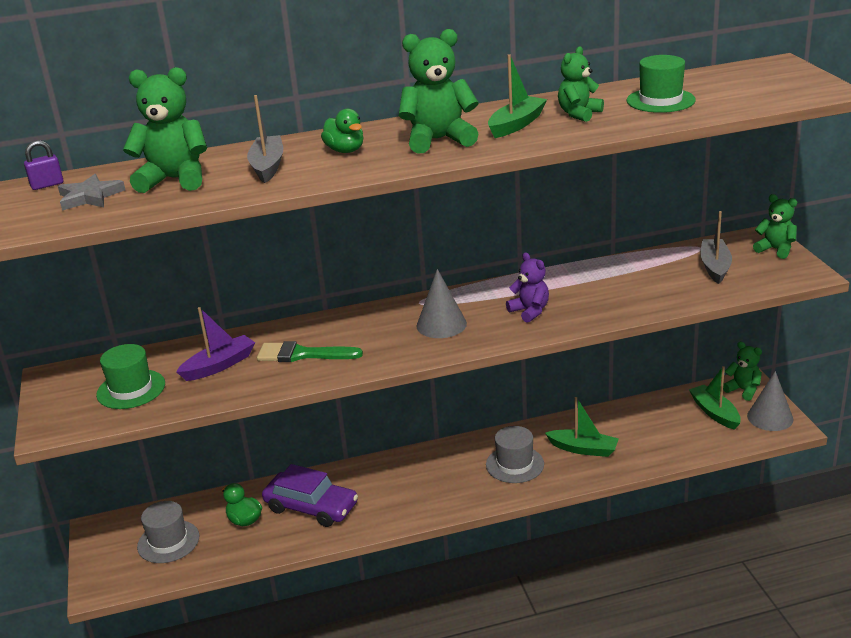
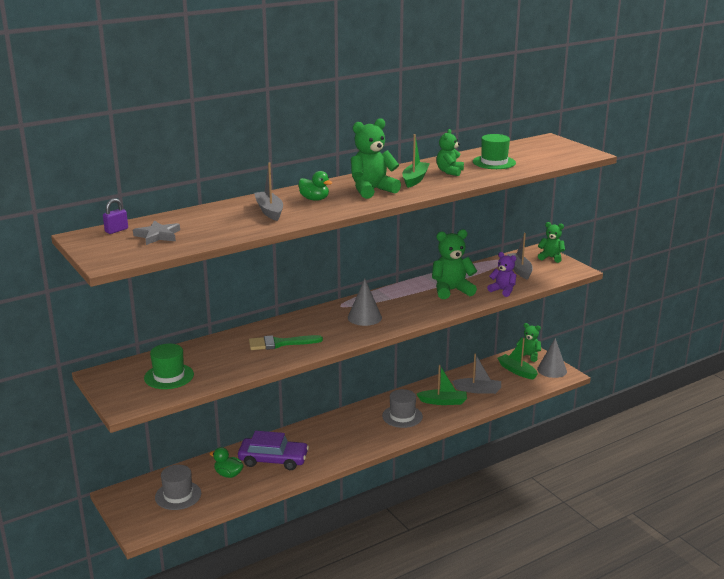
camera: 20 degrees left, 5 degrees down
green teddy bear [123,67,207,193] -> green teddy bear moved to [432,229,477,299]
purple boat [176,307,255,381] -> none
purple teddy bear [506,253,549,323] -> purple teddy bear moved to [487,252,516,297]
none -> grey boat [452,354,501,394]

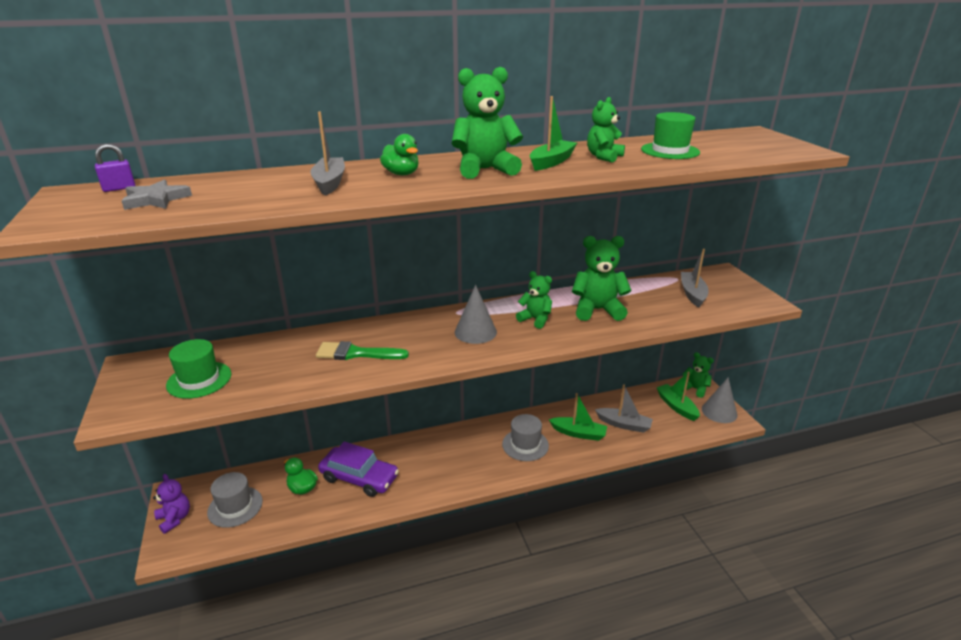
camera: 15 degrees right, 5 degrees up
purple teddy bear [487,252,516,297] -> purple teddy bear moved to [153,474,190,534]
green teddy bear [538,222,565,263] -> green teddy bear moved to [516,271,552,329]

